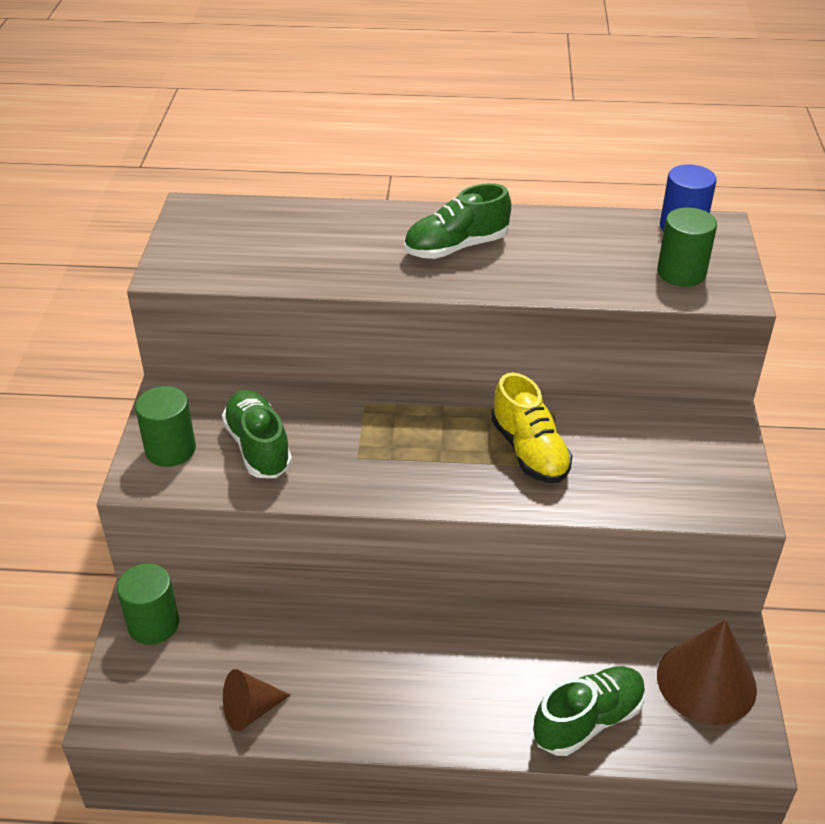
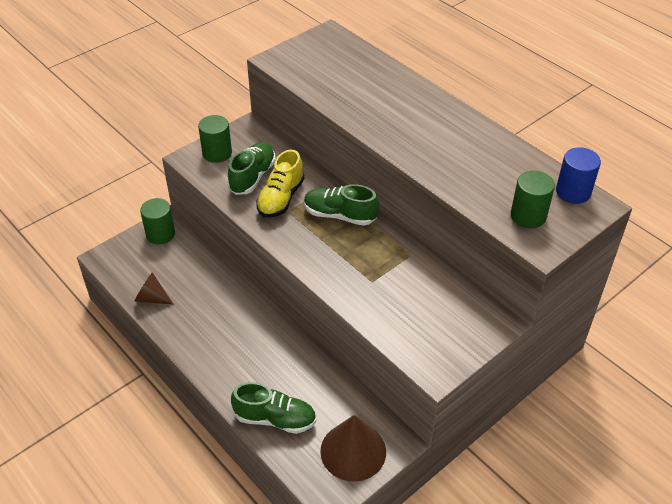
camera: 45 degrees right, 5 degrees up
green shoe [404,183,511,259] -> green shoe moved to [304,184,379,226]
yellow shoe [491,373,572,483] -> yellow shoe moved to [256,149,304,218]

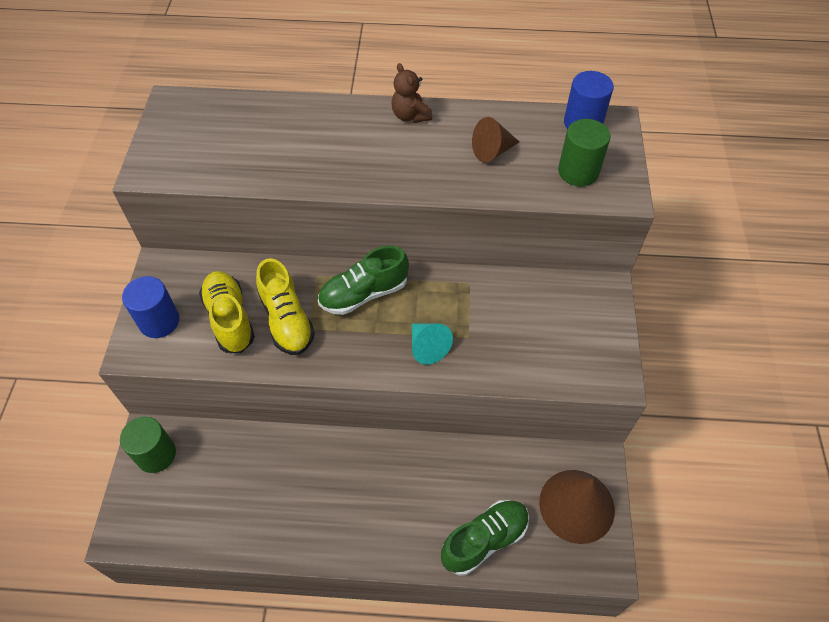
camera: 45 degrees left, 10 degrees up
brown cone [134,272,174,305] -> brown cone moved to [472,117,519,163]
green cylinder [198,115,232,163] -> blue cylinder [122,276,179,338]
green shoe [228,142,276,195] -> yellow shoe [199,271,255,353]
none -> brown teddy bear [392,63,432,123]
none -> turquoise cone [412,324,453,365]

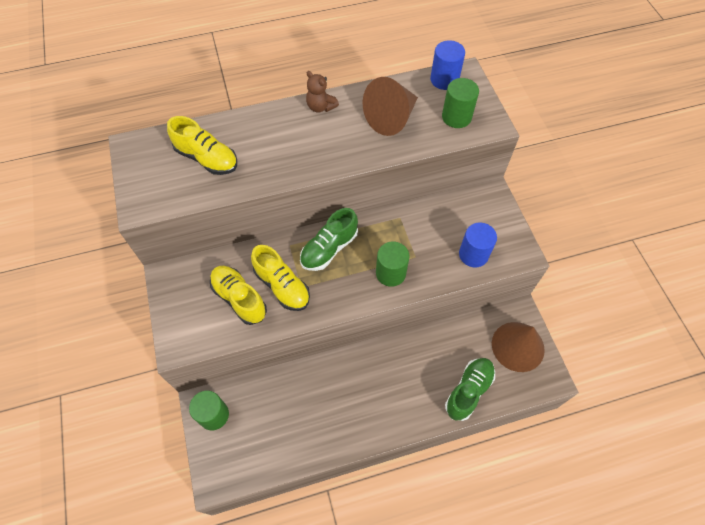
camera: 20 degrees left, 5 degrees up
blue cylinder [122,276,179,338] -> blue cylinder moved to [459,223,497,267]
turquoise cone [412,324,453,365] -> green cylinder [376,242,409,287]
brown cone [472,117,519,163] -> brown cone [363,77,418,136], size x1.69
none -> yellow shoe [167,116,237,175]

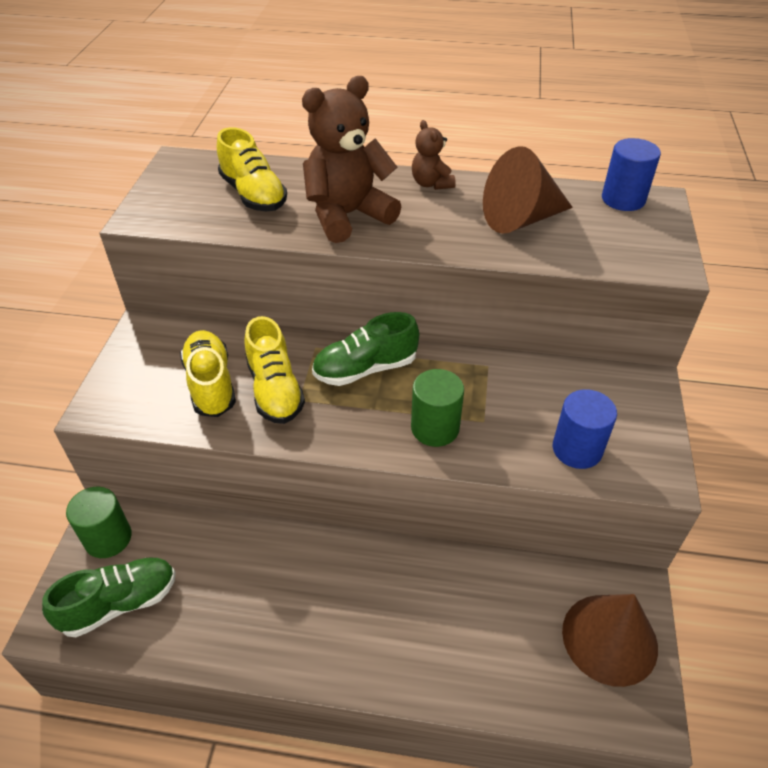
camera: 25 degrees right, 15 degrees down
green cylinder [442,78,479,128] -> none
green shoe [445,358,495,421] -> green shoe moved to [42,558,176,637]
none -> brown teddy bear [302,76,401,243]

